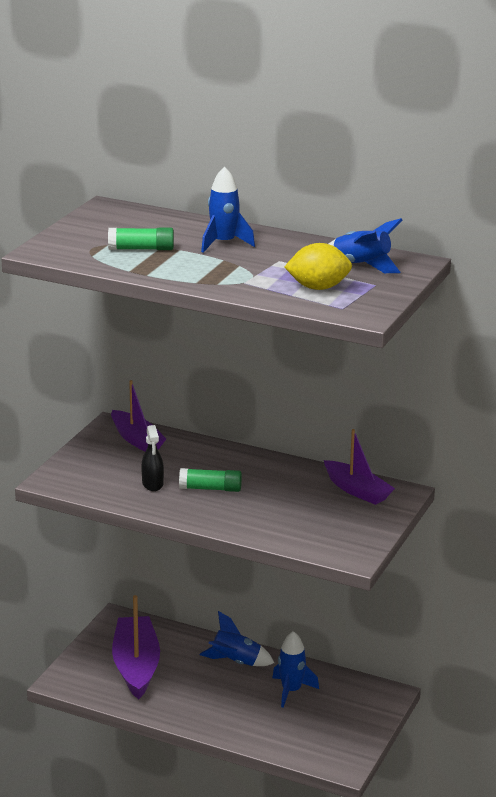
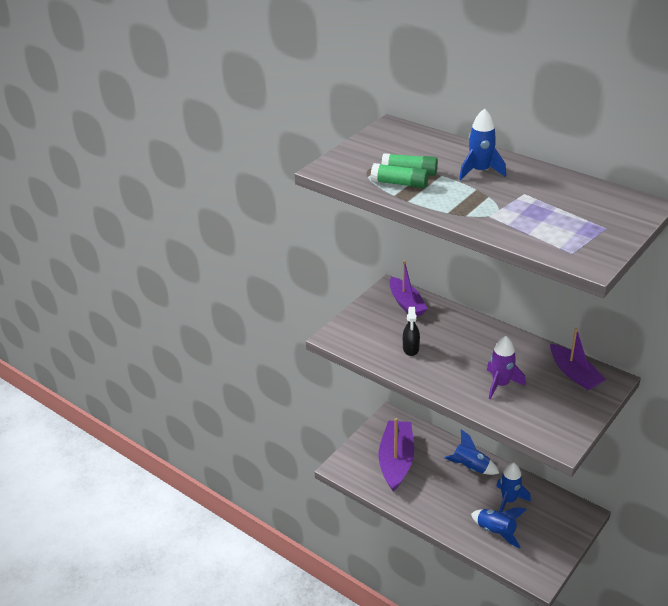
camera: 15 degrees right, 10 degrees up
green glue stick [179,468,242,492] -> green glue stick moved to [371,163,429,188]
yellow lemon [284,243,352,290] -> none
blue rocket [329,218,402,273] -> blue rocket moved to [471,507,527,548]
none -> purple rocket [487,336,526,400]

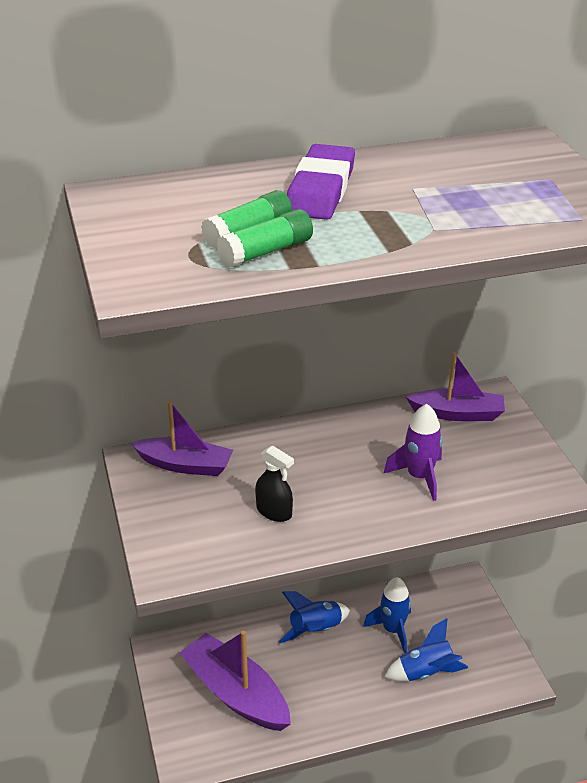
camera: 55 degrees left, 0 degrees up
blue rocket [459,108,506,180] -> purple eraser [287,144,355,220]

